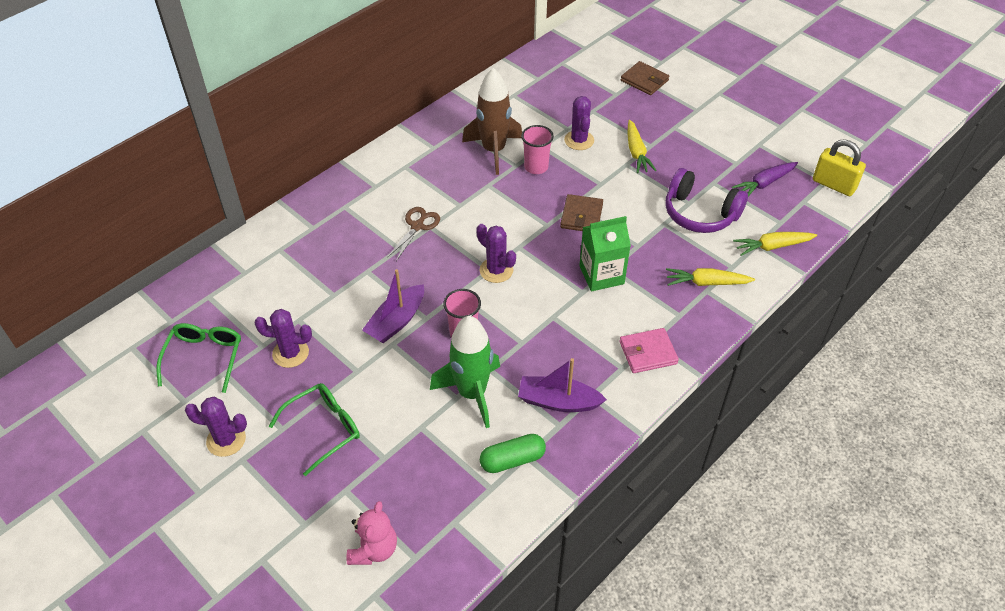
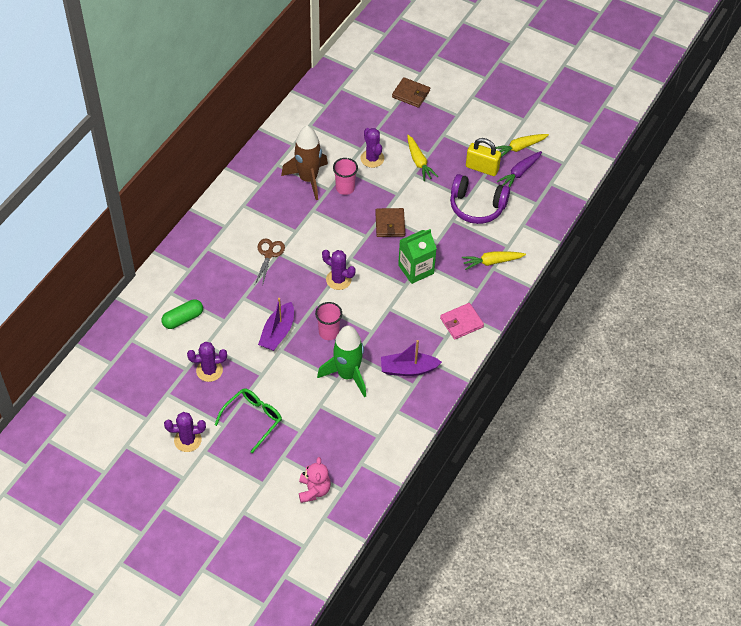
camera: 15 degrees left, 5 degrees up
green glasses [156,323,241,393] -> none
green capsule [480,434,546,473] -> green capsule moved to [161,299,203,329]
yellow carrot [733,232,817,256] -> yellow carrot moved to [496,134,549,157]
yellow padlock [813,139,866,196] -> yellow padlock moved to [466,138,501,176]

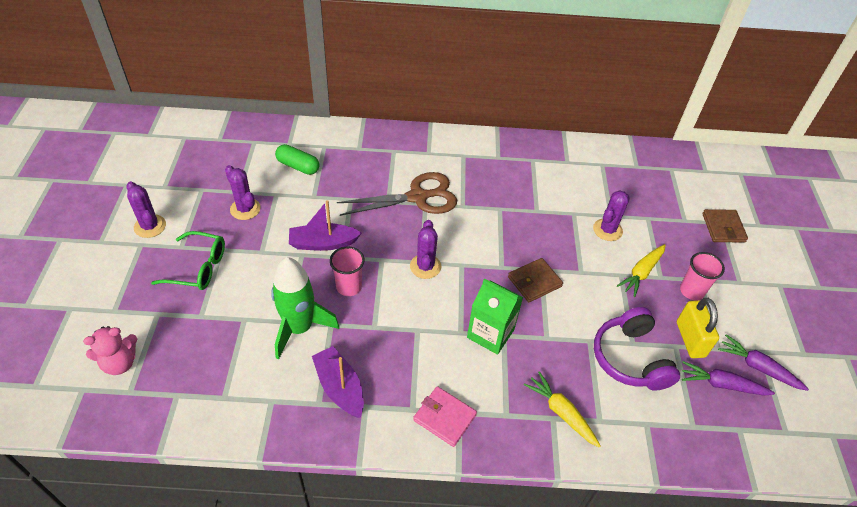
camera: 60 degrees right, 5 degrees down
brown scissors [255,238,285,286] -> brown scissors [337,172,457,216], size x1.76
brown rocket [281,125,328,200] -> none
pink cup [333,158,358,195] -> pink cup moved to [680,252,725,300]
yellow carrot [496,134,549,157] -> purple carrot [718,334,809,391]

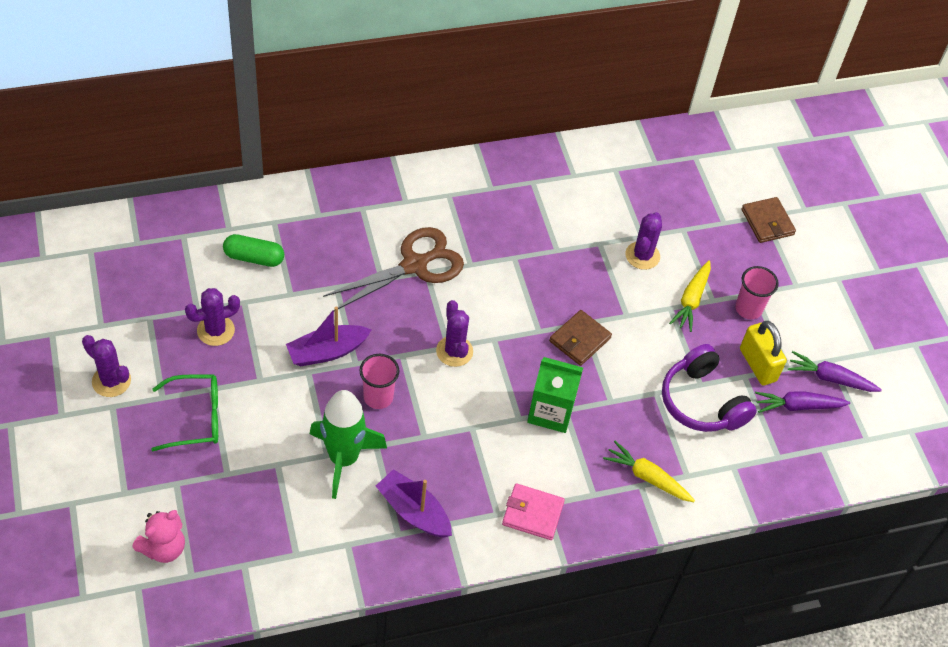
camera: 20 degrees left, 5 degrees up
purple cactus [225,165,261,220] -> purple cactus turned 60 degrees counterclockwise [185,288,240,346]

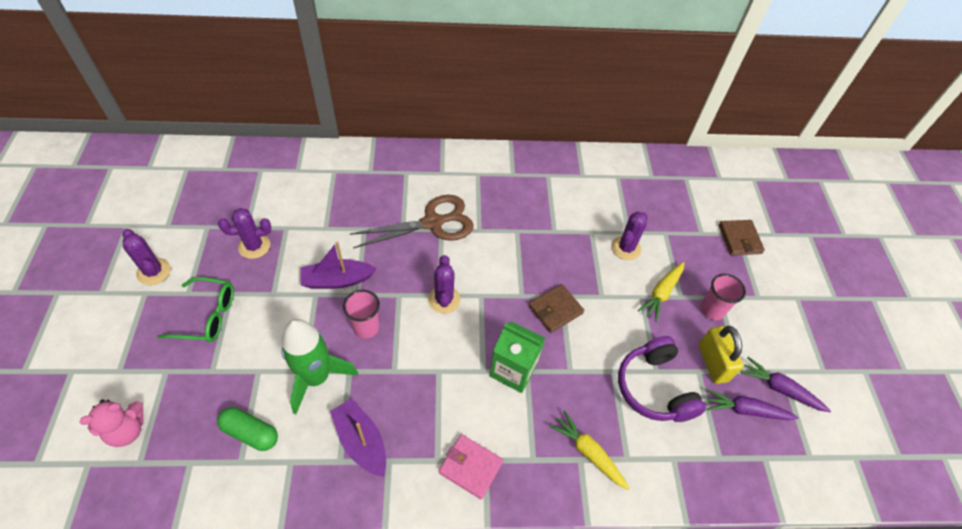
camera: 15 degrees right, 0 degrees up
green capsule [223,234,284,267] -> green capsule moved to [217,407,278,451]

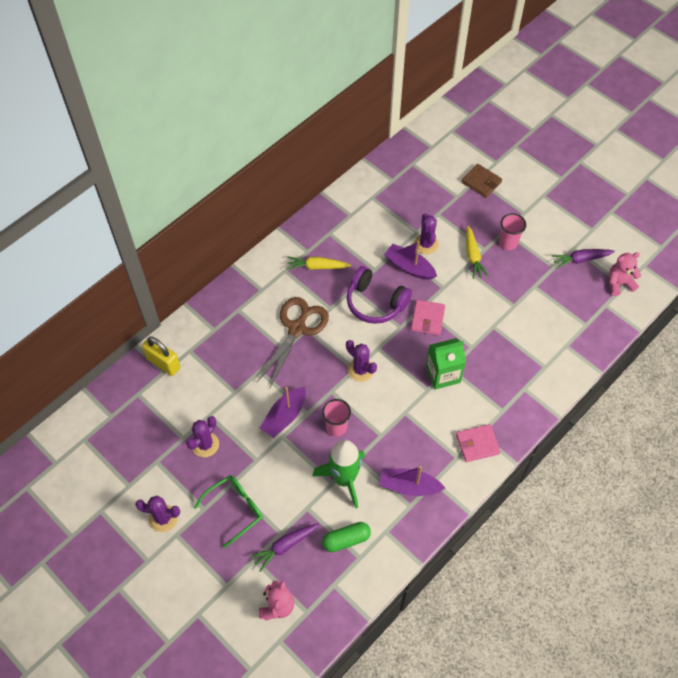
camera: 40 degrees left, 5 degrees up
brown wallet [528,284,584,333] -> pink wallet [411,300,445,335]
yellow carrot [549,411,630,490] -> yellow carrot moved to [287,256,351,270]
purple headphones [618,336,706,422] -> purple headphones moved to [347,266,412,324]
yellow padlock [698,326,743,384] -> yellow padlock moved to [142,336,181,376]
purple carrot [706,389,798,420] -> purple carrot moved to [250,523,319,572]
none -> purple boat [384,241,437,280]
none -> pink teddy bear [609,252,641,296]

